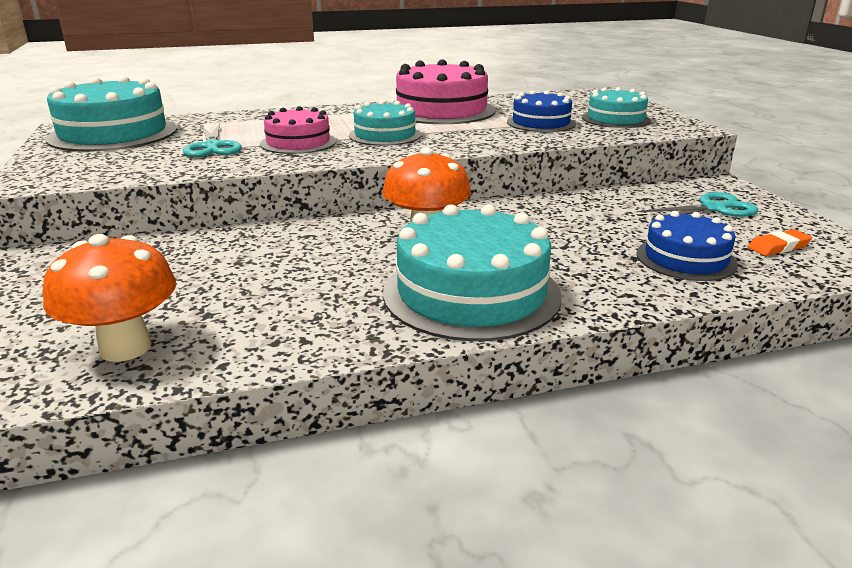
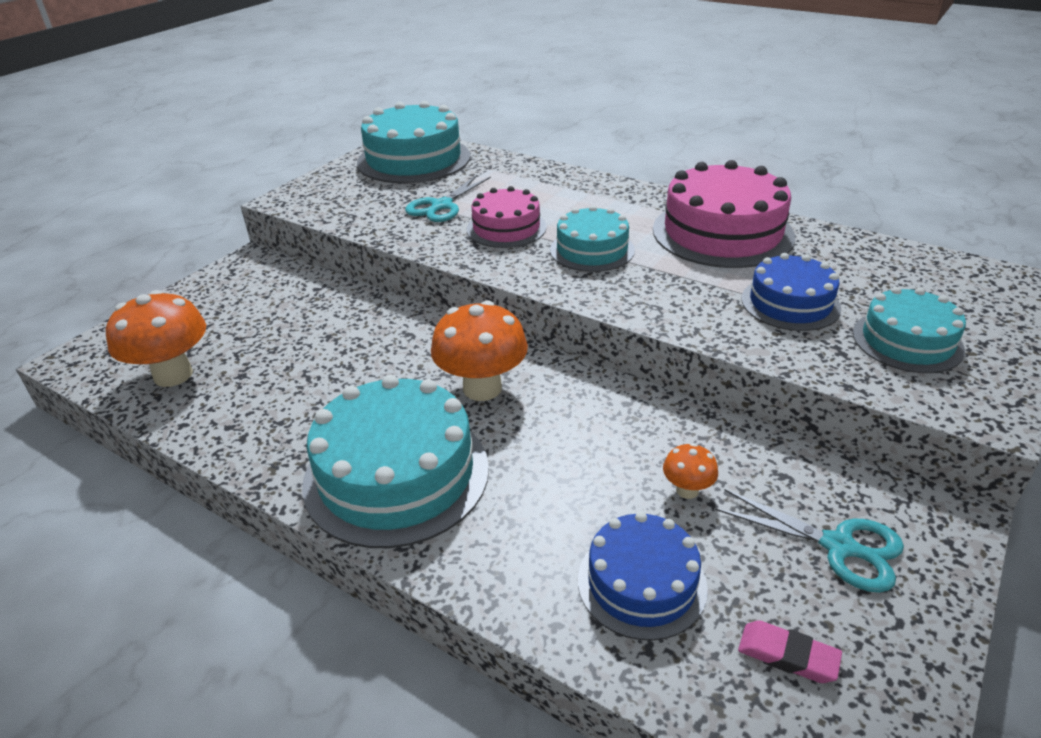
camera: 50 degrees right, 10 degrees up
orange eraser [748,229,812,256] -> pink eraser [738,620,842,683]
none -> orange mushroom [663,443,718,499]

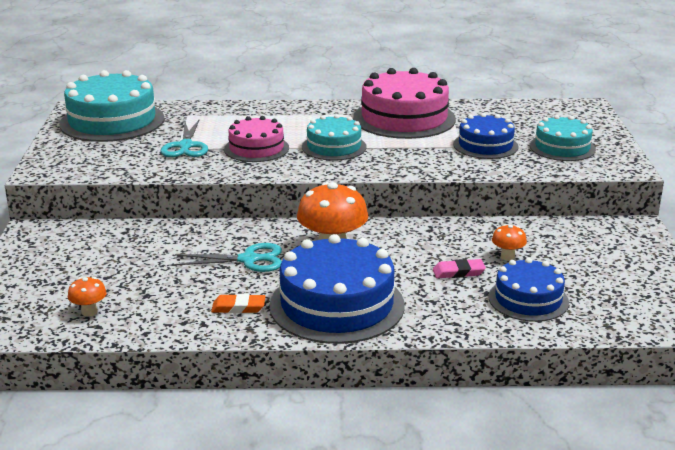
camera: 35 degrees left, 10 degrees down
orange mushroom [106,290,206,387] -> orange mushroom [68,277,107,316], size x0.48
turquoise cake [302,375,489,548] -> blue cake [269,234,405,344]
turquoise scissors [715,489,904,593] -> turquoise scissors moved to [174,243,282,272]
pink eraser [738,620,842,683] -> pink eraser moved to [433,259,486,278]
none -> orange eraser [211,294,265,313]

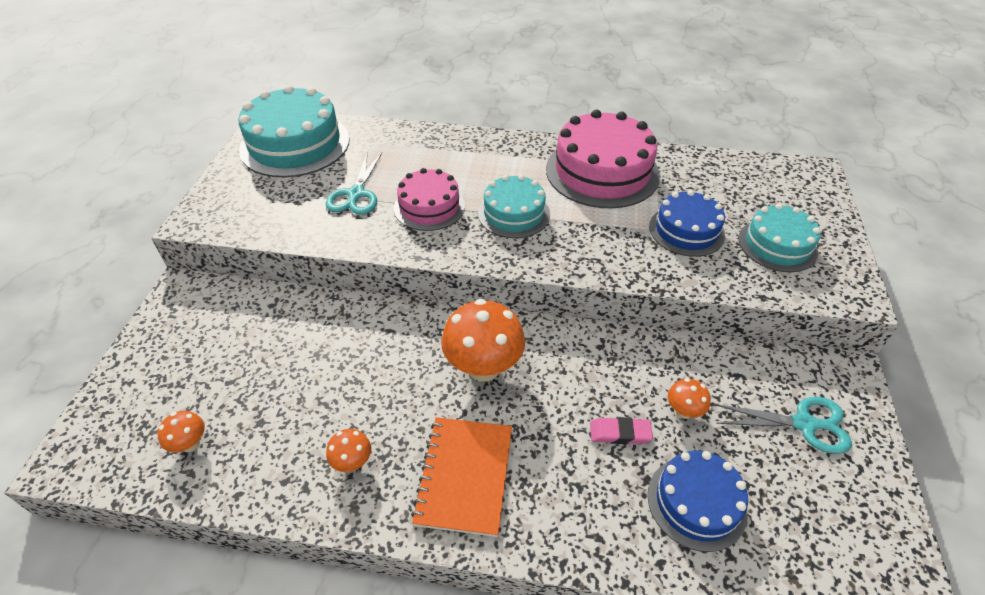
camera: 10 degrees right, 20 degrees up
turquoise scissors [174,243,282,272] -> turquoise scissors moved to [714,397,852,454]
orange eraser [211,294,265,313] -> orange mushroom [326,429,371,472]
blue cake [269,234,405,344] -> orange notebook [411,417,512,537]

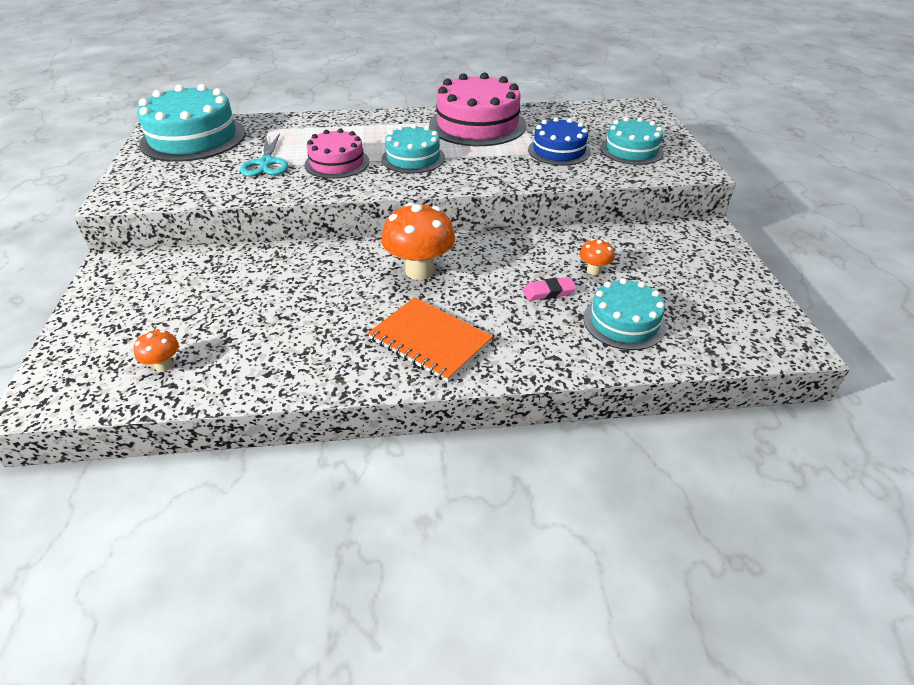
camera: 15 degrees left, 5 degrees down
orange mushroom [326,429,371,472] -> none
orange notebook [411,417,512,537] -> orange notebook turned 45 degrees counterclockwise [368,297,493,382]
blue cake [648,451,748,552] -> turquoise cake [583,278,666,350]
turquoise scissors [714,397,852,454] -> none

